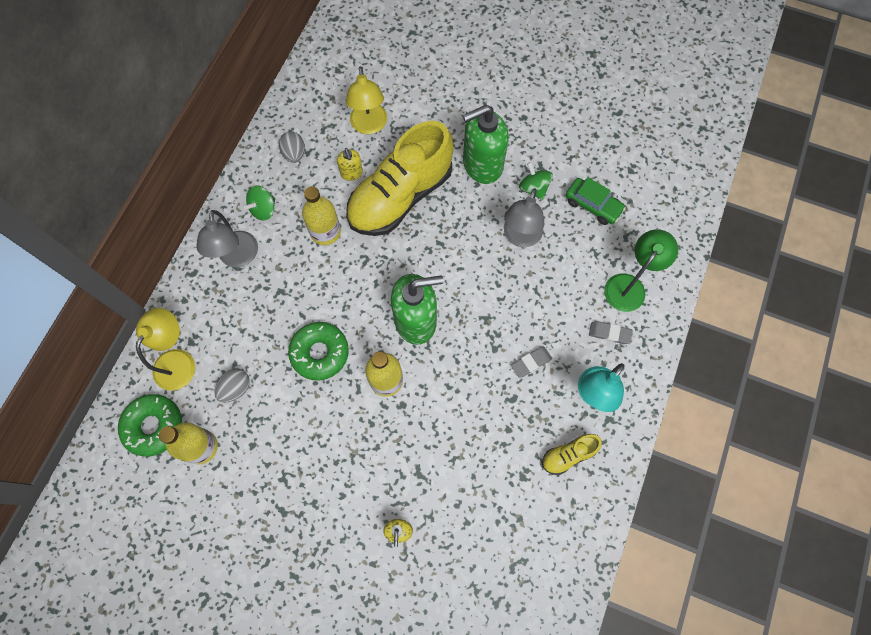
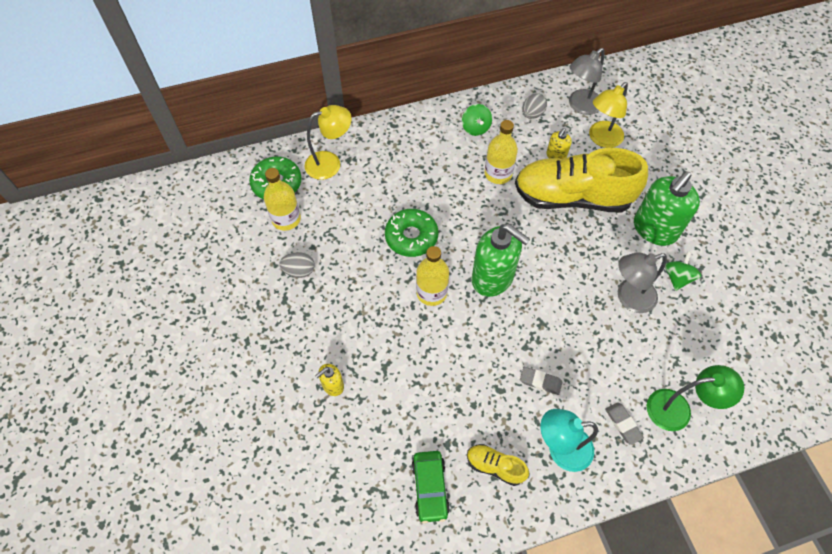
camera: 50 degrees right, 10 degrees down
grey lamp [196,210,258,267] -> grey lamp moved to [569,48,605,115]
grey egg [214,369,250,402] -> grey egg moved to [279,252,315,278]
green spinning top [244,185,275,221] -> green spinning top turned 105 degrees counterclockwise [462,104,492,136]
green soap dispenser [463,105,509,184] -> green soap dispenser turned 75 degrees counterclockwise [634,171,700,246]
green car [566,177,626,225] -> green car moved to [411,451,450,523]

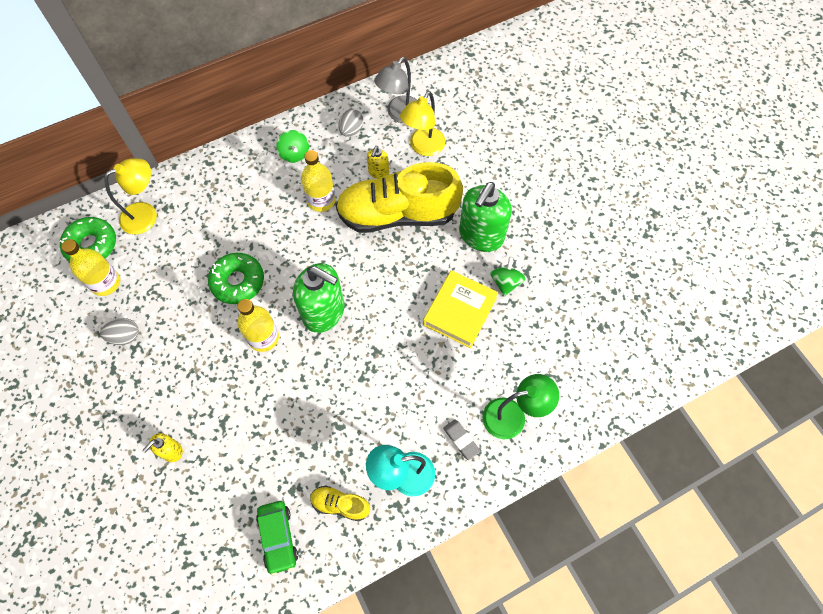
camera: 10 degrees left, 5 degrees up
grey eraser [520,367,562,395] -> none
grey lamp [618,252,667,313] -> yellow book [423,270,498,348]

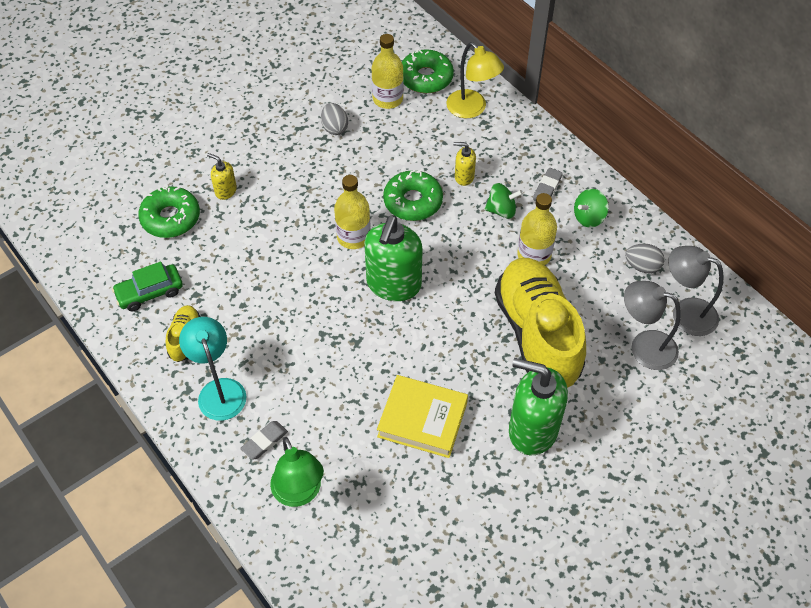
camera: 80 degrees right, 10 degrees down
yellow soap dispenser [367,146,389,179] -> yellow soap dispenser moved to [454,142,476,186]
yellow lamp [400,91,445,156] -> grey lamp [624,281,681,370]
green spinning top [490,257,526,296] -> green spinning top moved to [485,183,523,219]
none -> green donut [138,186,200,238]
none -> grey eraser [533,168,563,201]

